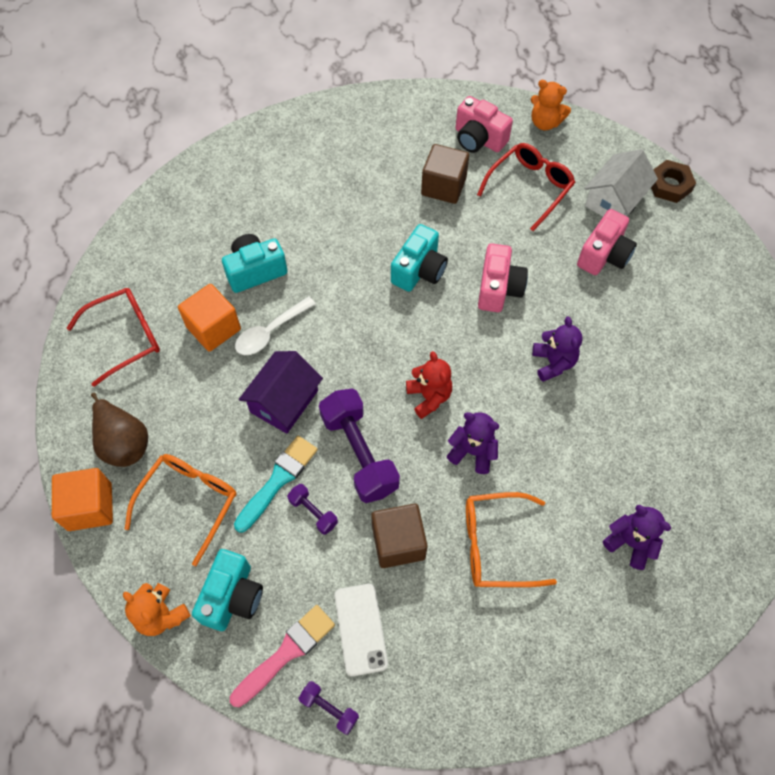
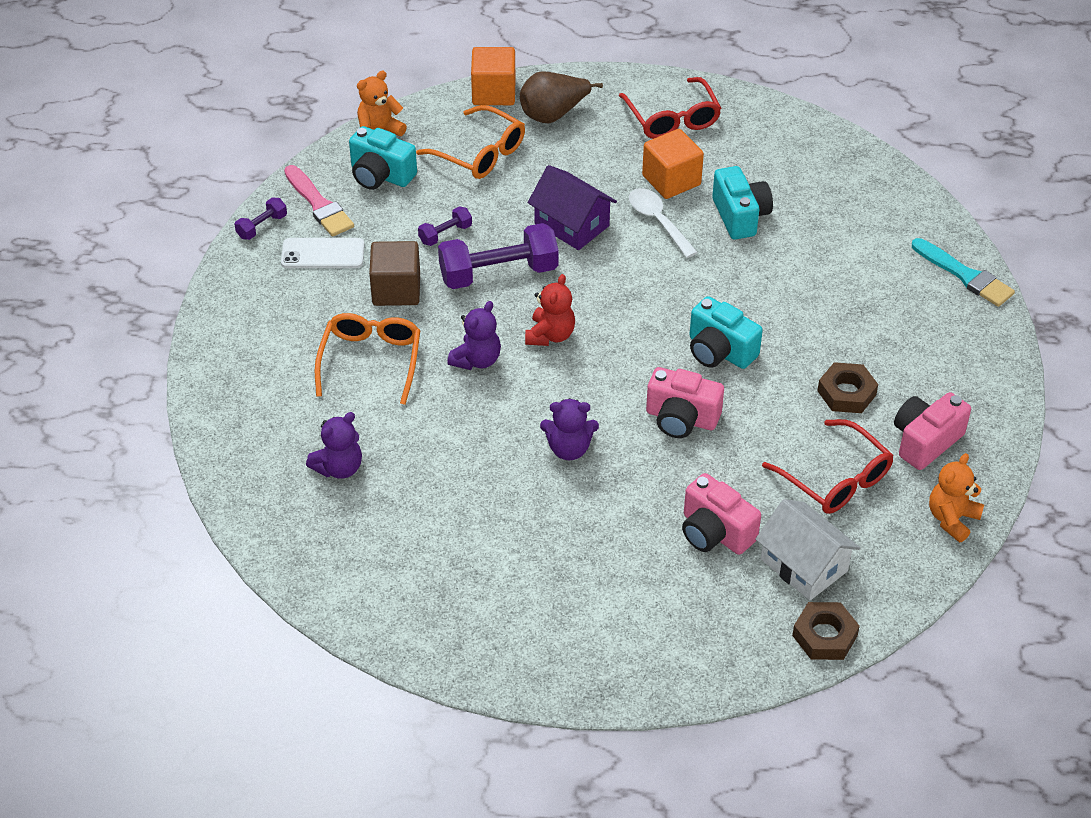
camera: 100 degrees right, 15 degrees down
turquoise brush [234,436,318,533] -> turquoise brush moved to [912,238,1015,307]
red teddy bear [406,351,452,419] -> red teddy bear turned 60 degrees counterclockwise [525,274,575,346]
brown cube [421,144,469,204] -> brown nut [817,362,878,413]

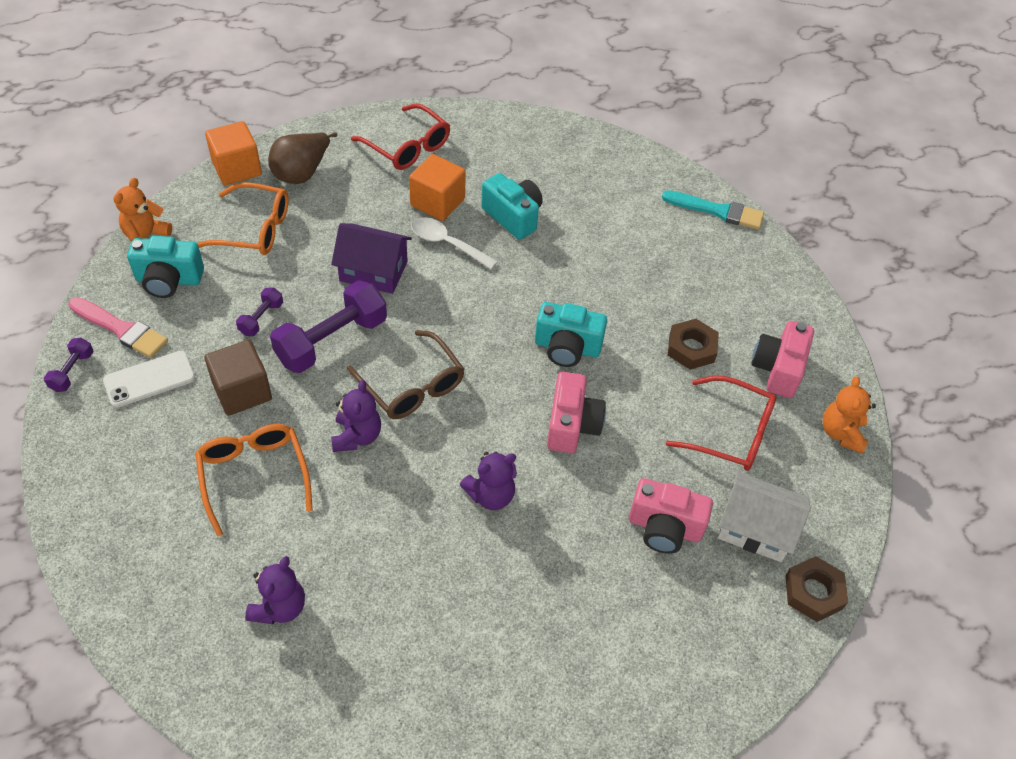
camera: 30 degrees left, 5 degrees up
red teddy bear [525,274,575,346] -> brown glasses [347,330,464,419]
pink camera [646,367,724,438] -> pink camera turned 75 degrees counterclockwise [547,372,606,453]

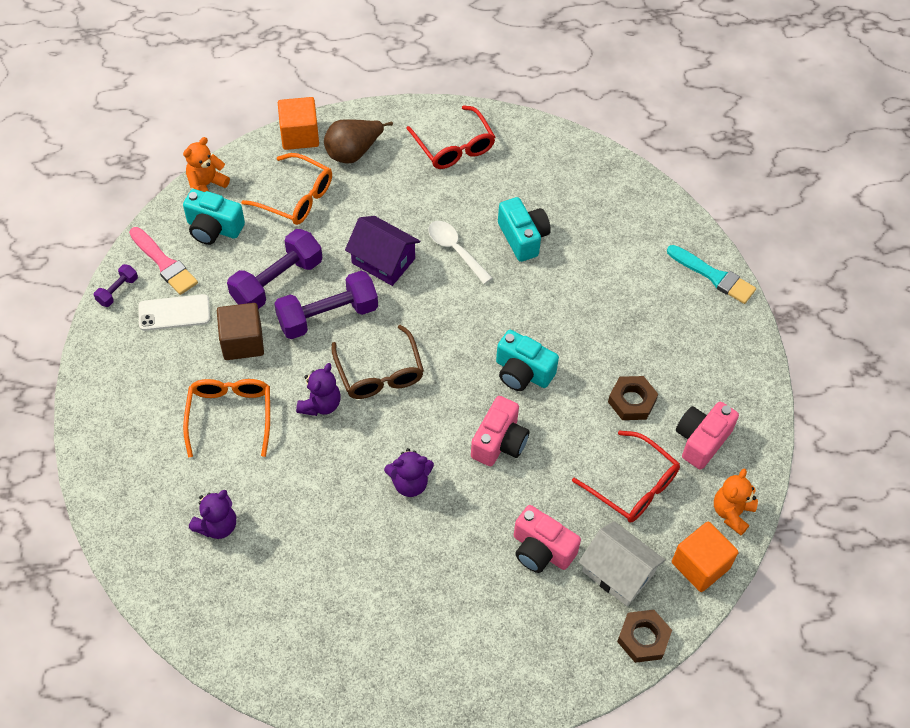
camera: 20 degrees right, 5 degrees up
purple dumbbell [236,288,283,336] -> purple dumbbell [227,229,322,309], size x2.09
orange cube [409,154,466,221] -> orange cube moved to [672,521,738,592]

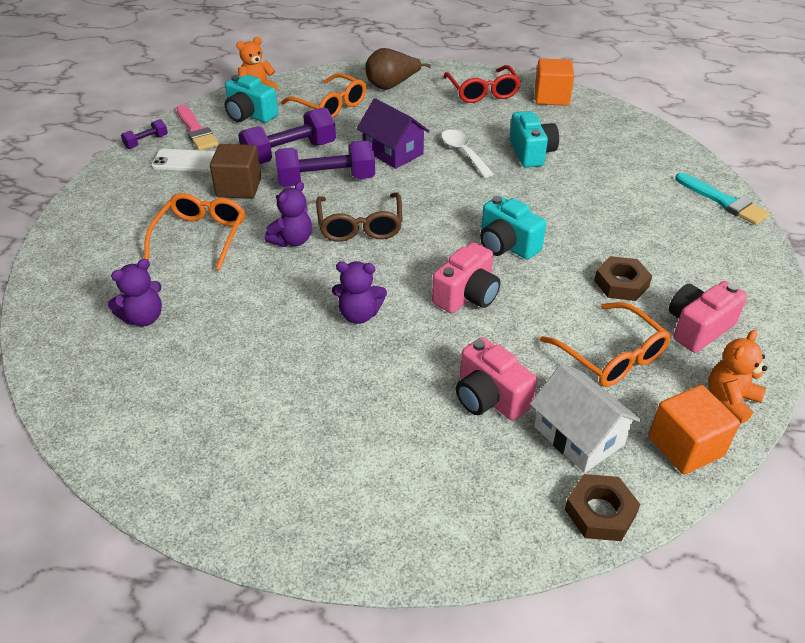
camera: 15 degrees right, 15 degrees down
orange cube [278,97,319,150] -> orange cube moved to [535,59,574,106]
red glasses [572,430,680,522] -> orange glasses [540,302,671,387]

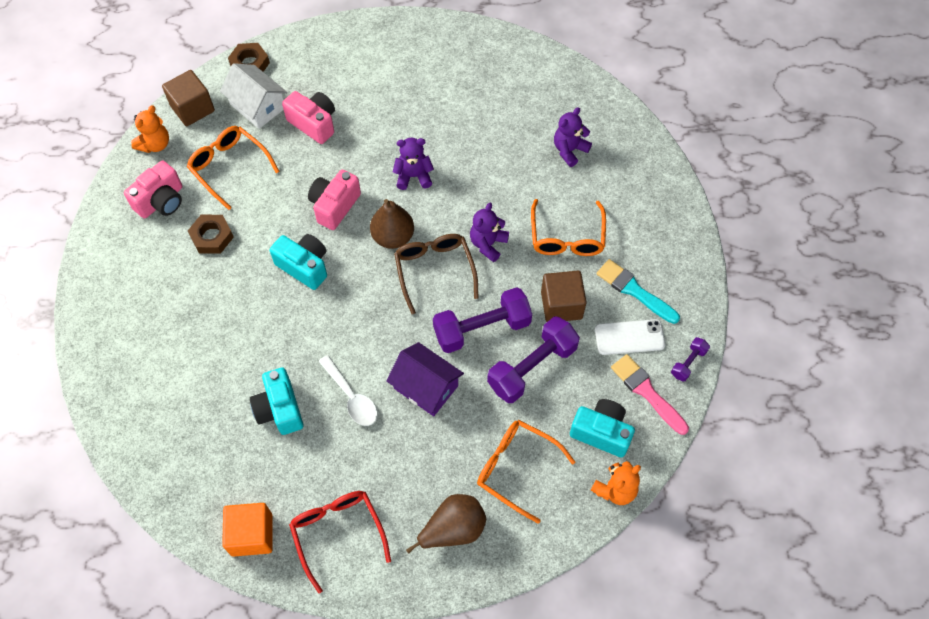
camera: 170 degrees right, 20 degrees up
orange cube [649,385,740,474] -> brown cube [162,70,215,126]
turquoise brush [675,173,770,225] -> turquoise brush moved to [597,259,680,324]
none -> brown pear [370,199,414,249]

